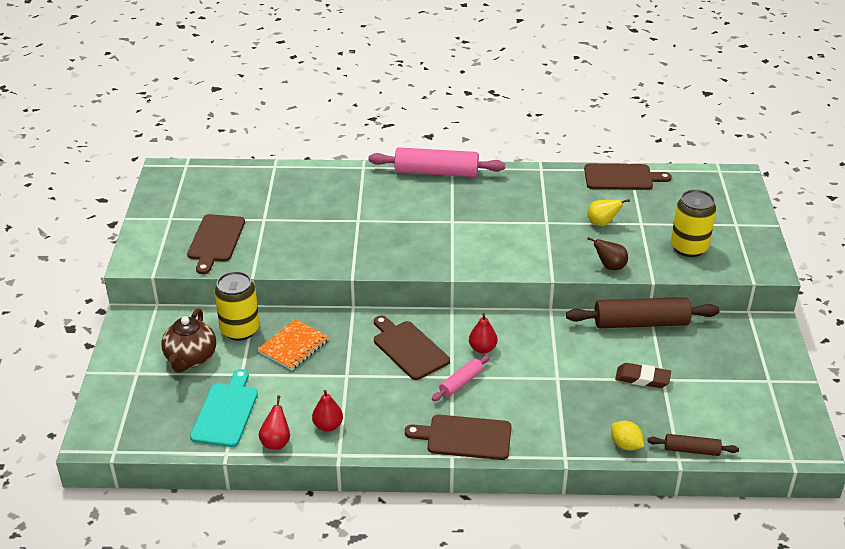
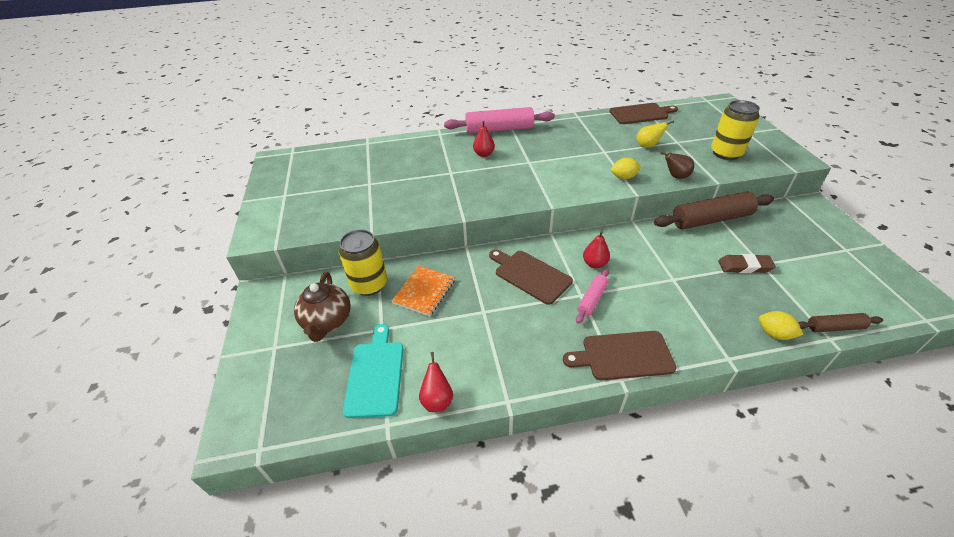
camera: 10 degrees left, 5 degrees up
brown cutting board [187,214,245,274] -> none
red pear [312,390,343,432] -> red pear moved to [473,121,495,157]
none -> yellow lemon [610,158,641,180]

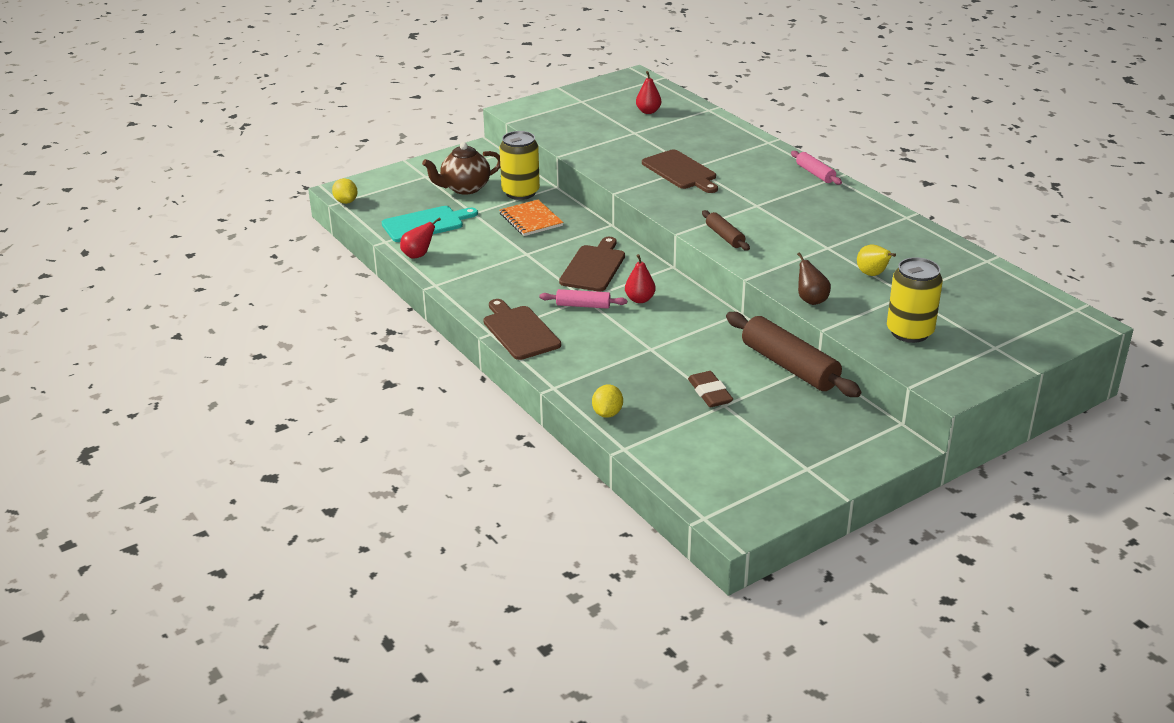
camera: 65 degrees right, 10 degrees down
orange notebook [392,266,455,316] -> orange notebook turned 60 degrees clockwise [499,200,563,236]
pink rolling pin [444,107,555,134] -> pink rolling pin [791,151,842,185], size x0.52
red pear [473,121,495,157] -> red pear moved to [636,71,661,114]
brown cutting board [609,103,678,124] -> brown cutting board moved to [642,150,718,193]
yellow lemon [610,158,641,180] -> yellow lemon moved to [332,178,358,204]
brown rolling pin [798,313,883,332] -> brown rolling pin moved to [702,210,750,251]

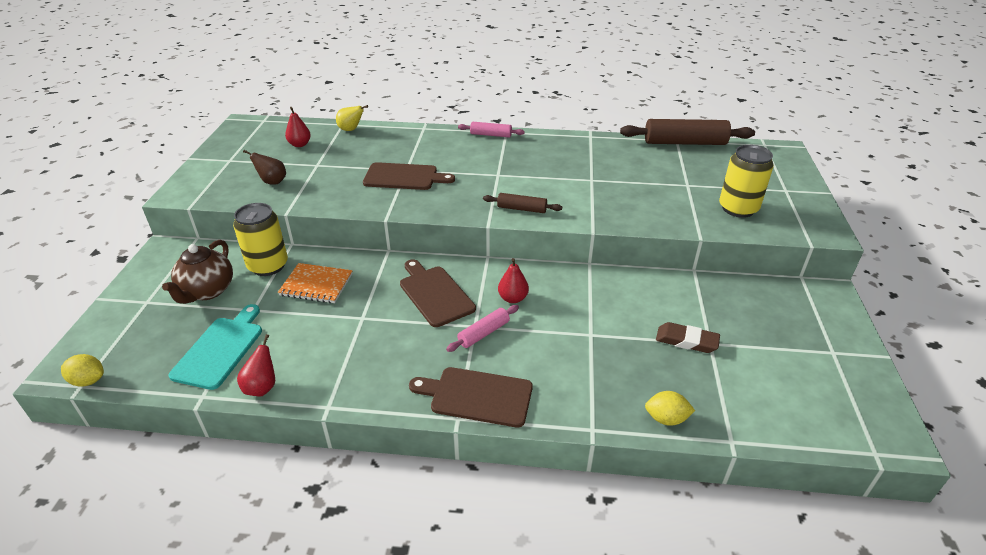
camera: 50 degrees left, 5 degrees up
yellow lemon [592,385,623,418] -> yellow lemon turned 45 degrees counterclockwise [645,391,695,426]
brown rolling pin [726,312,861,397] -> brown rolling pin moved to [620,119,755,145]
brown pear [797,252,831,305] -> brown pear moved to [243,150,286,185]
yellow pear [857,244,896,276] -> yellow pear moved to [336,105,368,131]

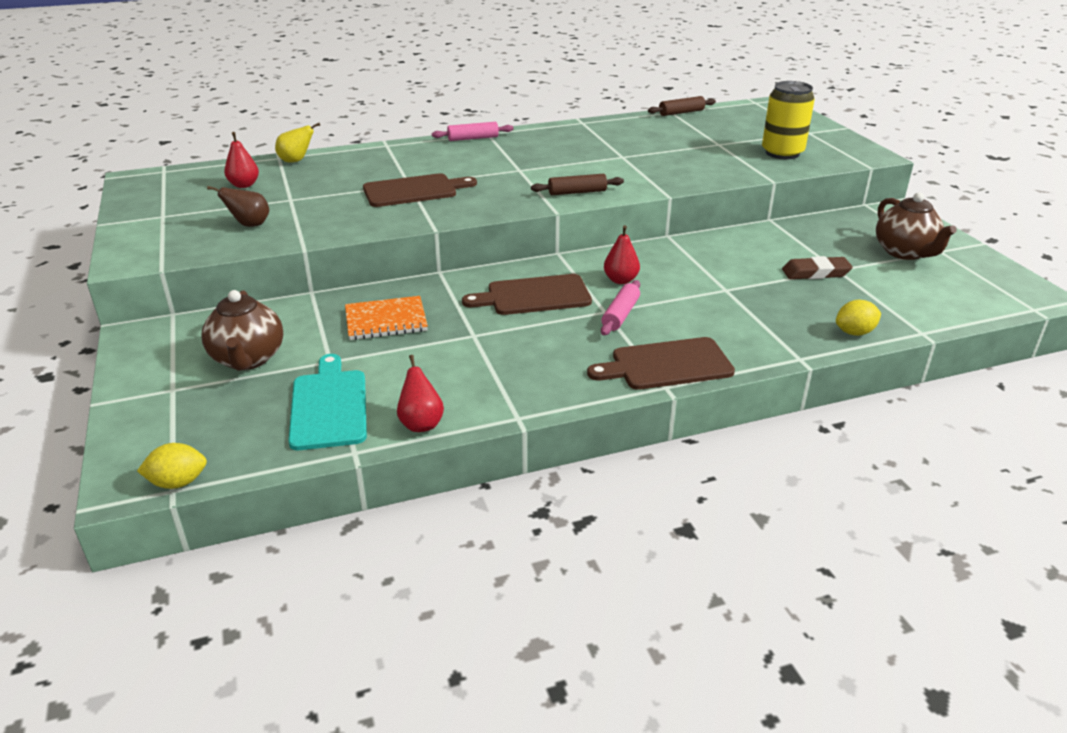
camera: 25 degrees left, 5 degrees down
yellow can [233,203,288,276] -> none
brown cutting board [400,259,476,327] -> brown cutting board turned 45 degrees counterclockwise [462,274,592,315]
brown rolling pin [620,119,755,145] -> brown rolling pin [648,96,716,116], size x0.52
none -> brown teapot [876,192,957,260]

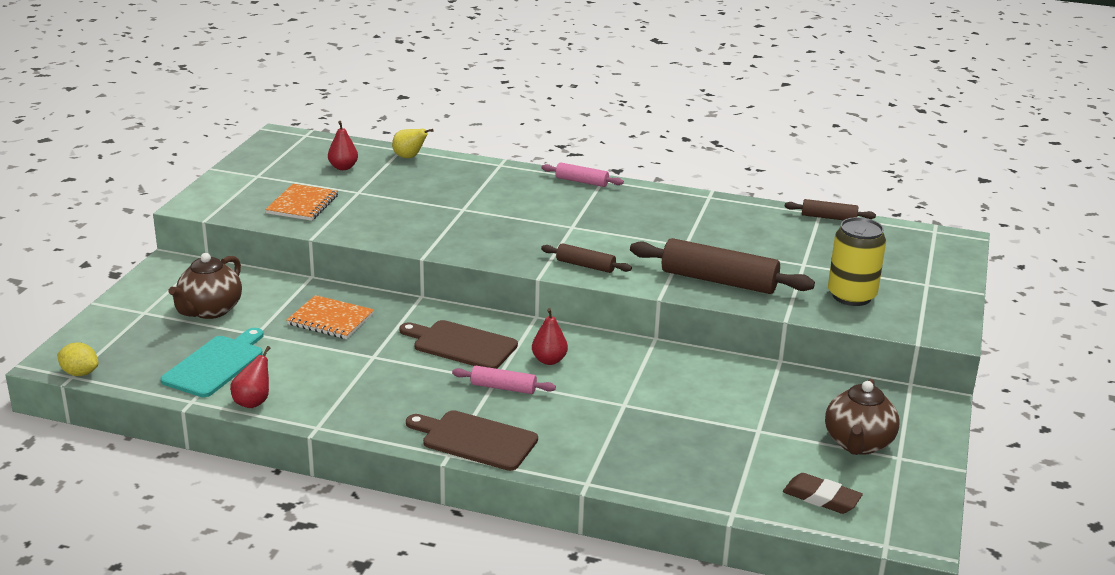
camera: 35 degrees right, 5 degrees down
brown pear [207,186,269,227] -> orange notebook [265,184,338,221]
brown cutting board [363,173,477,207] -> none
pink rolling pin [601,280,640,335] -> pink rolling pin turned 45 degrees clockwise [452,366,556,394]
brown eraser [782,256,853,279] -> brown eraser moved to [783,473,863,514]
yellow lemon [836,300,881,336] -> none
none -> brown rolling pin [630,238,815,294]

